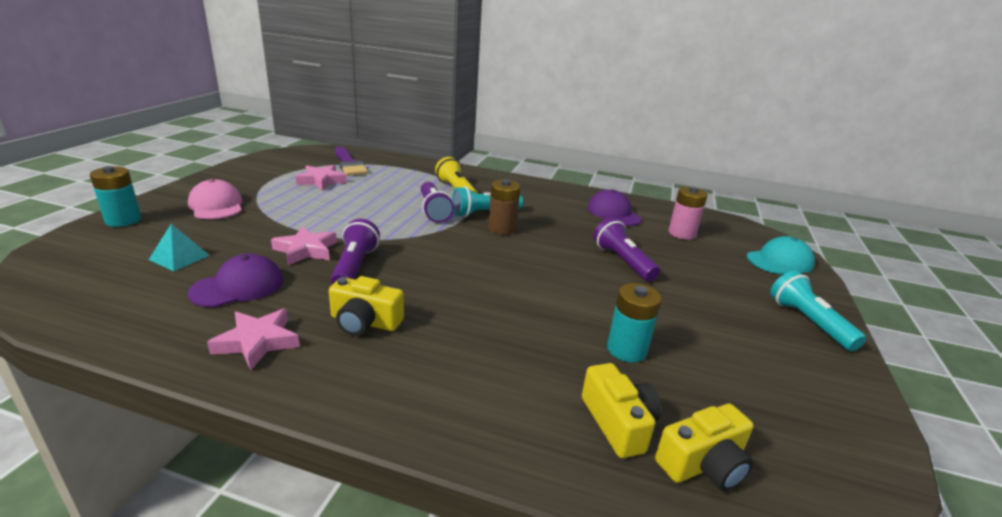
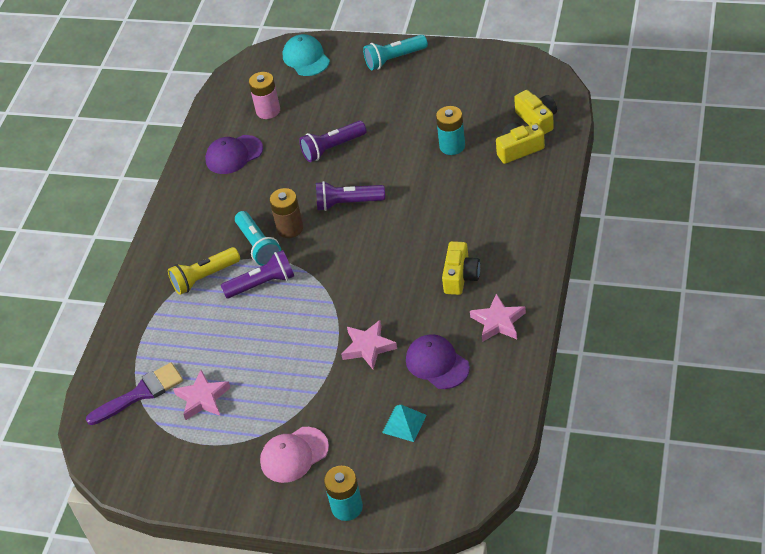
camera: 85 degrees left, 20 degrees up
purple flashlight [331,219,380,285] -> purple flashlight moved to [316,181,385,211]

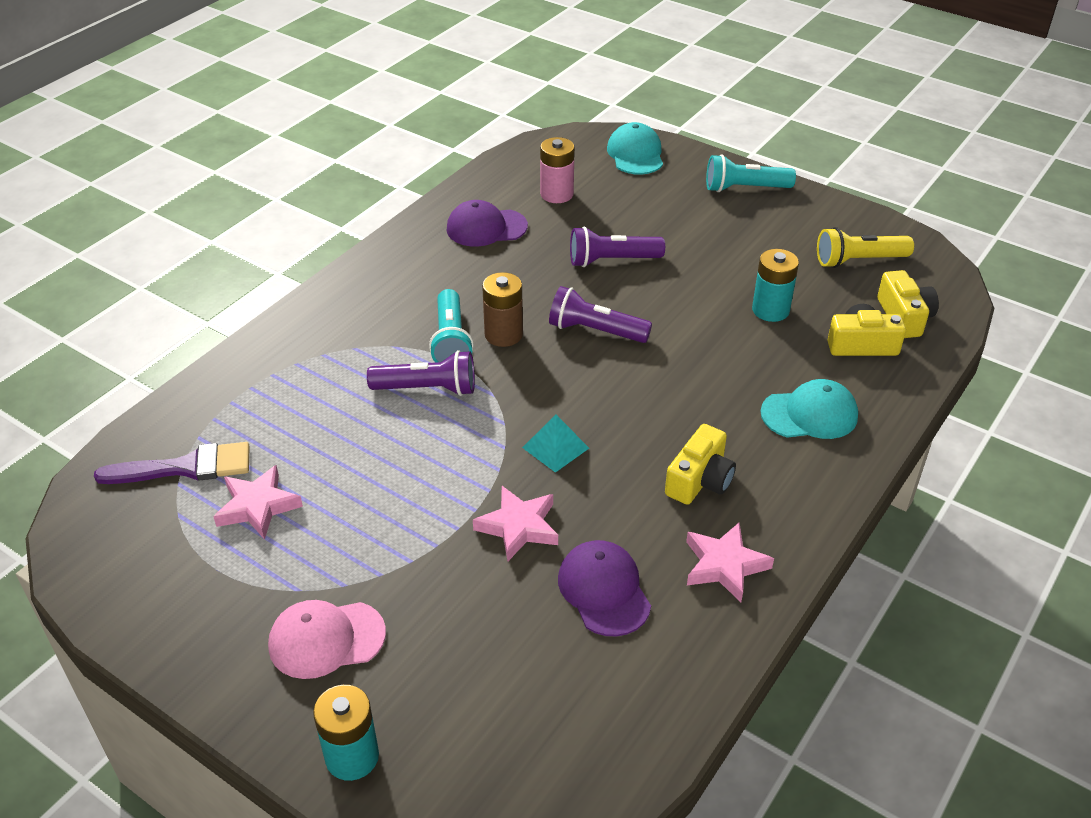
camera: 15 degrees right, 5 degrees down
yellow flashlight [168,247,240,295] -> yellow flashlight moved to [817,227,914,268]
turquoise pyramid [382,405,427,442] -> turquoise pyramid moved to [522,415,589,473]
none -> turquoise cap [760,379,858,439]

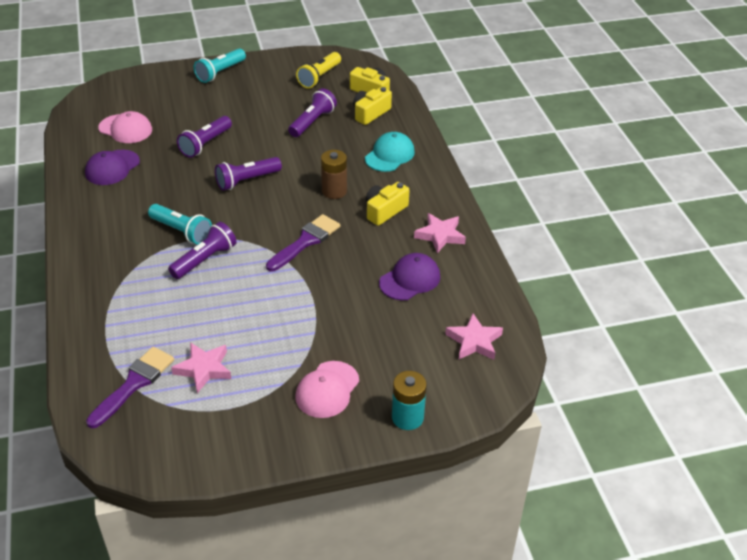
camera: 50 degrees left, 0 degrees up
pink star [473,486,558,561] -> pink star moved to [445,313,503,360]
brown battery [482,272,523,347] -> brown battery moved to [321,150,347,199]
turquoise pyramid [522,415,589,473] -> purple brush [266,214,340,271]
pink battery [540,137,575,203] -> pink cap [98,111,152,143]
purple cap [558,540,651,636] -> purple cap turned 120 degrees clockwise [379,253,440,300]
turquoise cap [607,122,663,174] -> none
yellow camera [665,424,736,505] -> yellow camera turned 120 degrees counterclockwise [366,182,409,226]
turquoise battery [752,249,799,322] -> purple flashlight [288,88,337,137]

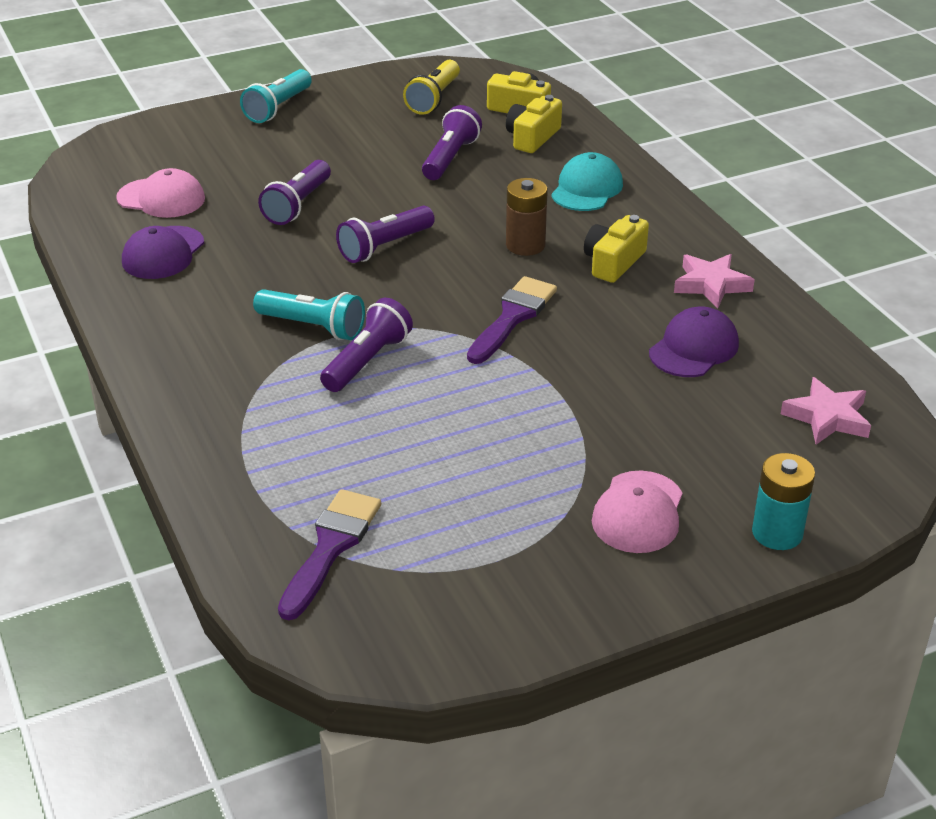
camera: 10 degrees left, 5 degrees down
pink star [171,342,231,393] -> none

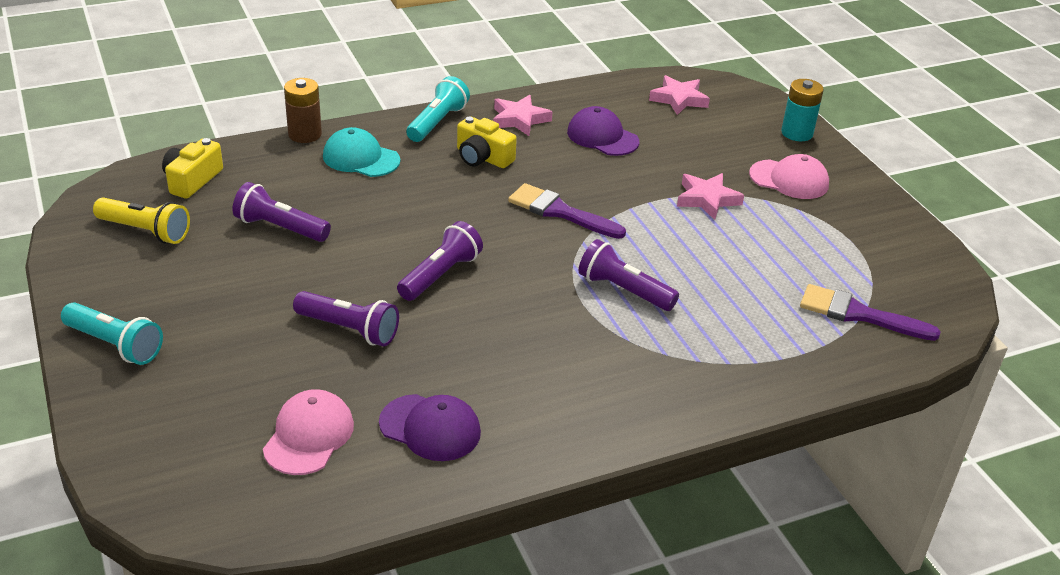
camera: 90 degrees left, 0 degrees up
turquoise flashlight [253,289,365,340] -> turquoise flashlight moved to [406,76,470,142]
purple flashlight [336,206,435,263] -> purple flashlight turned 105 degrees counterclockwise [397,221,483,301]
yellow camera [506,95,562,153] -> none
brown battery [506,178,548,256] -> brown battery moved to [284,78,322,143]
none -> pink star [677,173,744,220]

